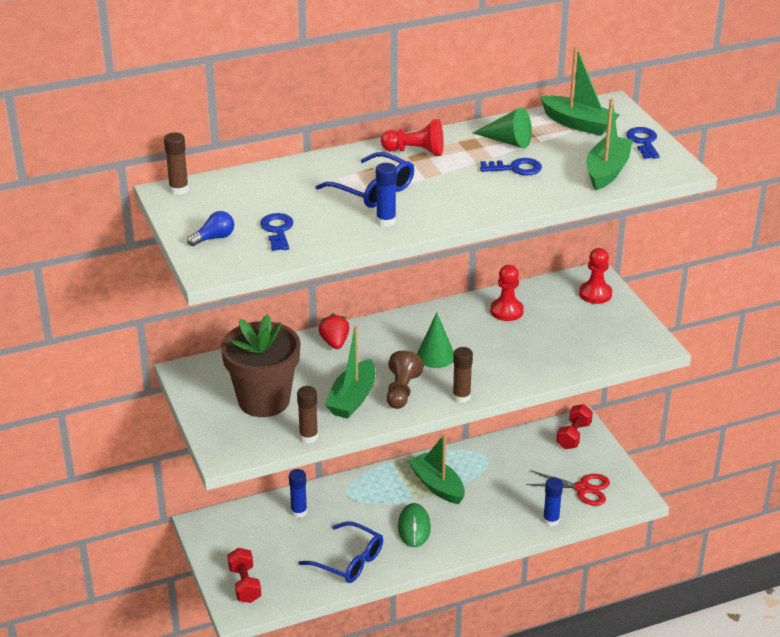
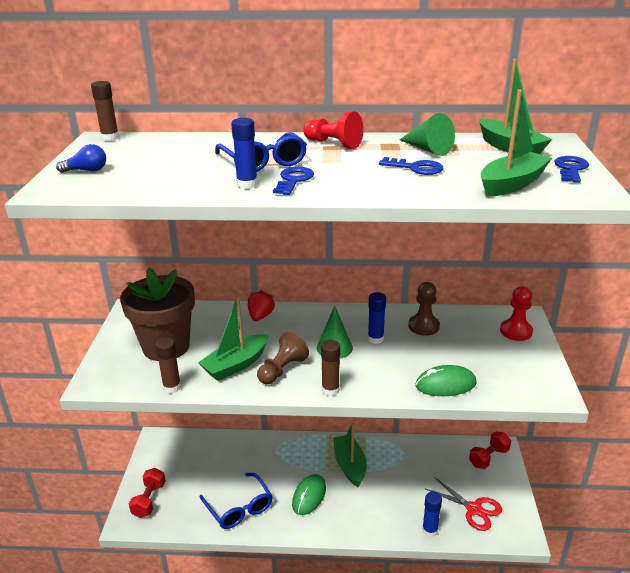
camera: 25 degrees right, 5 degrees down
blue key [260,213,294,251] -> blue key moved to [273,167,314,195]
blue glue stick [289,469,307,518] -> blue glue stick moved to [368,292,386,344]
red pawn [490,265,524,321] -> brown pawn [408,282,440,336]
none -> green mouse [415,365,477,396]

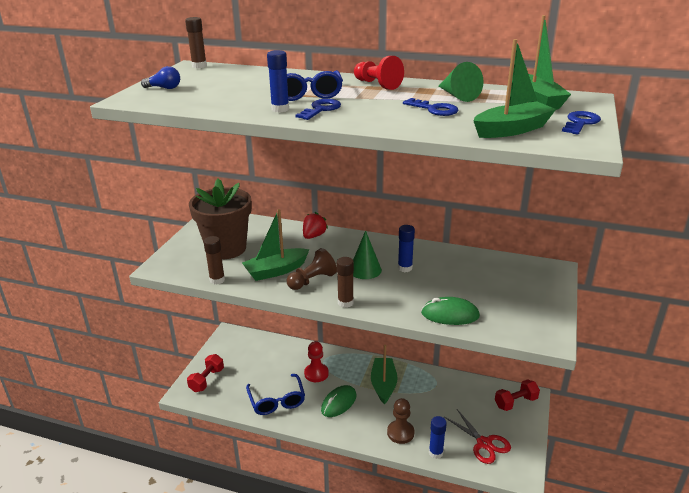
camera: 15 degrees right, 0 degrees up
brown pawn [408,282,440,336] -> brown pawn moved to [387,398,414,444]
red pawn [500,286,533,341] -> red pawn moved to [304,341,329,382]

